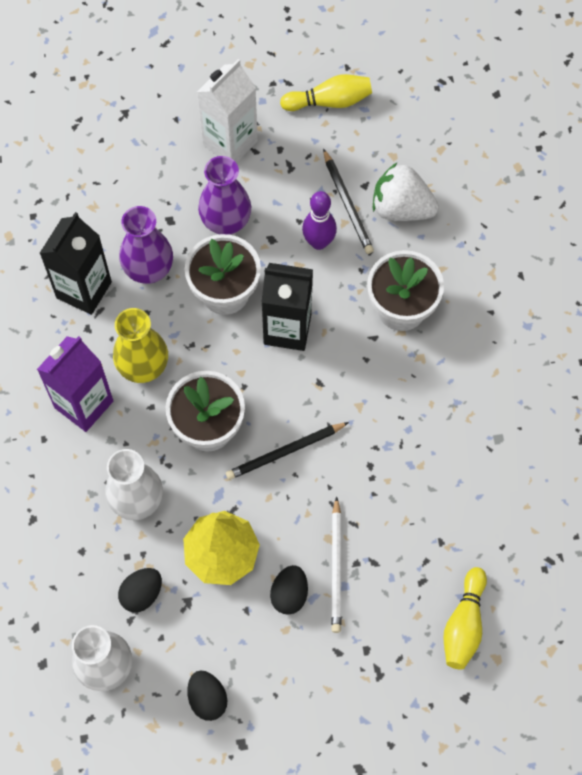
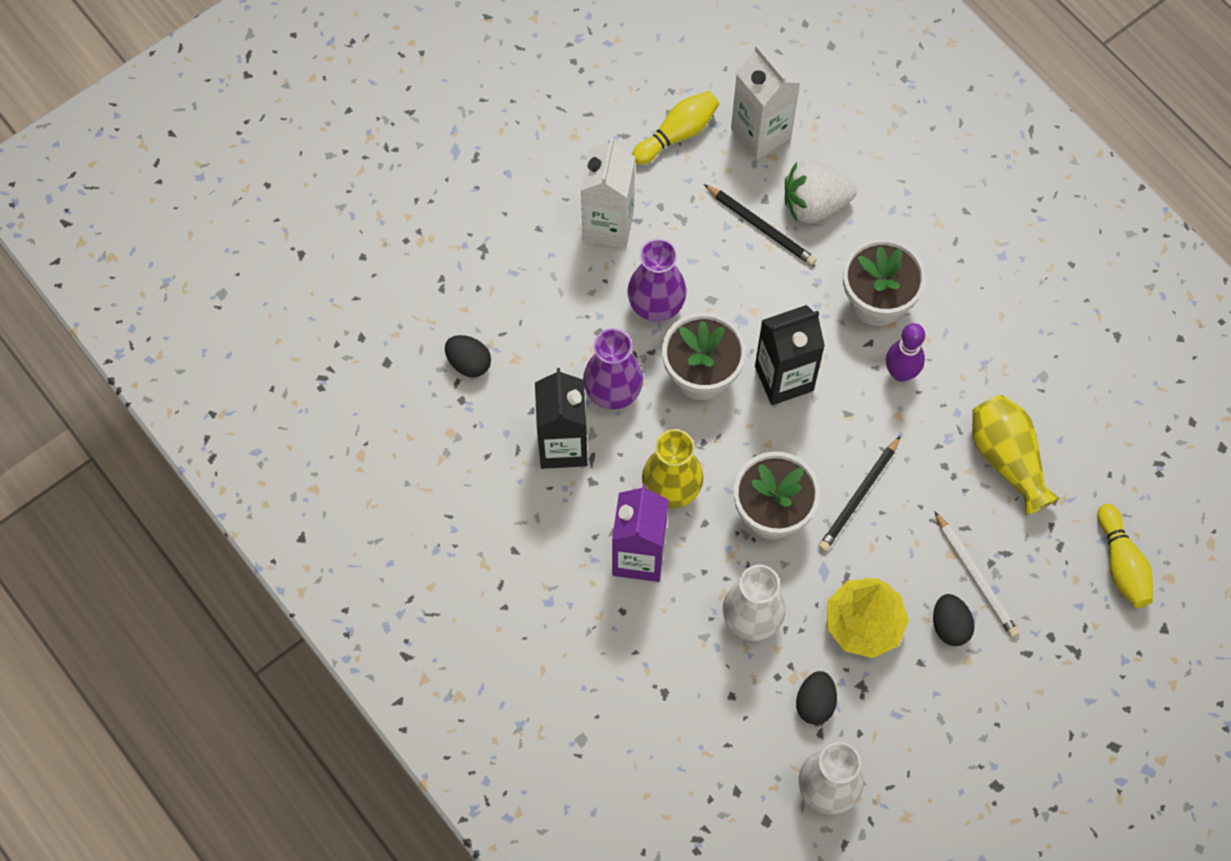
camera: 30 degrees left, 0 degrees up
black egg [187,670,227,721] -> black egg moved to [445,335,491,378]
purple bowling pin [302,191,337,250] -> purple bowling pin moved to [886,323,925,382]
none -> white carton [731,45,800,160]
none -> yellow vase [972,395,1060,515]

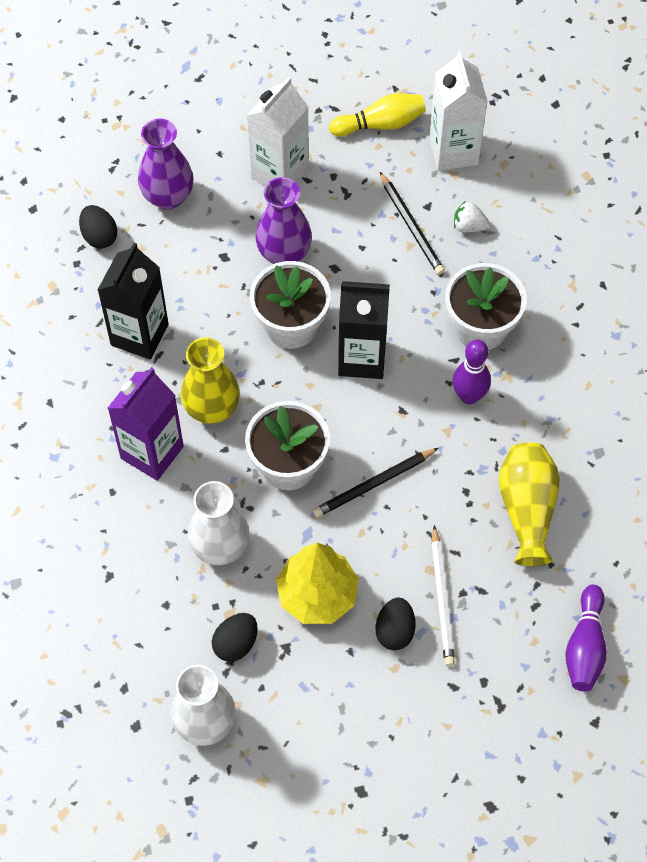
camera: 25 degrees right, 5 degrees down
purple vase [583,328,643,410] -> purple vase moved to [138,119,194,210]
white strawberry [785,160,857,223] -> white strawberry [454,201,490,233], size x0.52
yellow bowling pin [1097,504,1153,608] -> purple bowling pin [565,585,607,691]

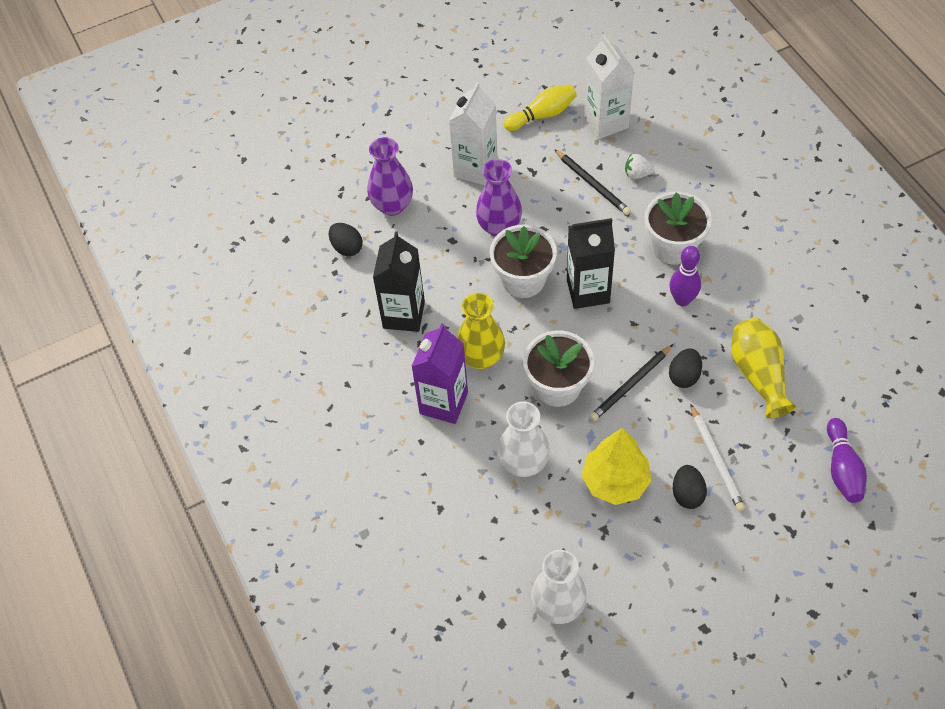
camera: 10 degrees left, 5 degrees down
black egg [212,613,258,662] -> black egg moved to [669,348,702,388]

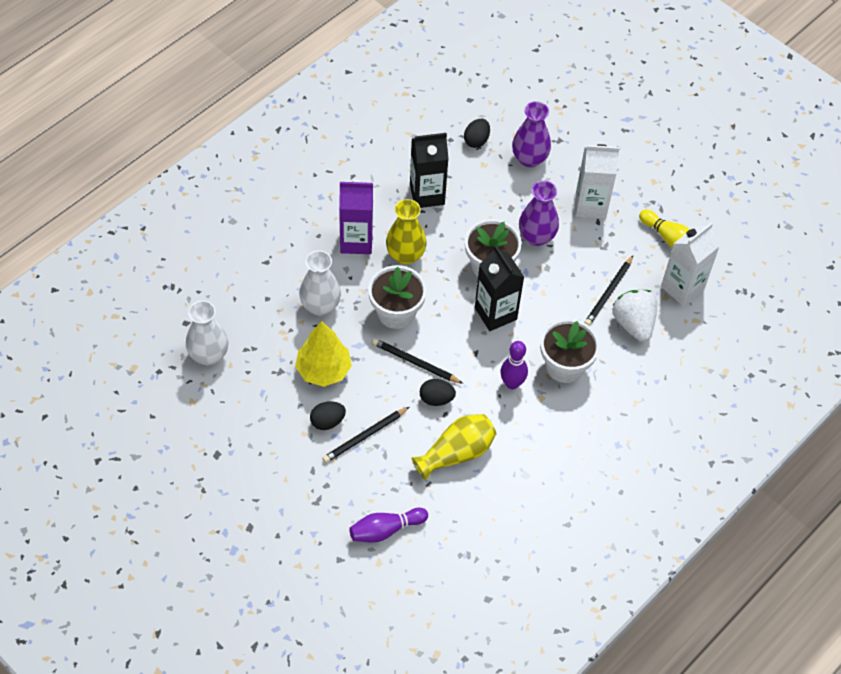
camera: 65 degrees right, 0 degrees up
white strawberry [625,154,655,179] -> white strawberry [612,290,657,342], size x1.93
white pencil [690,404,745,511] -> black pencil [322,407,409,463]

